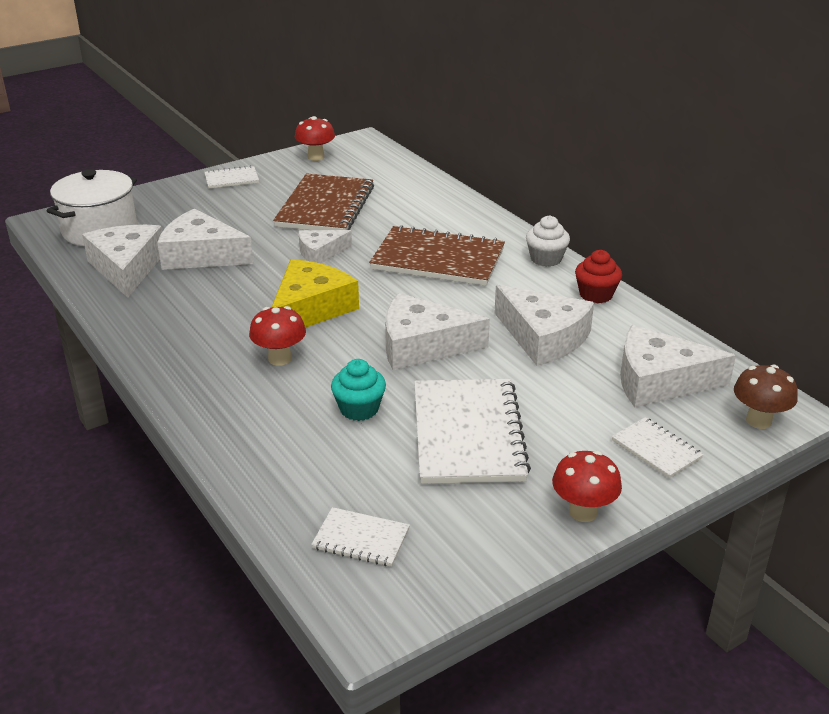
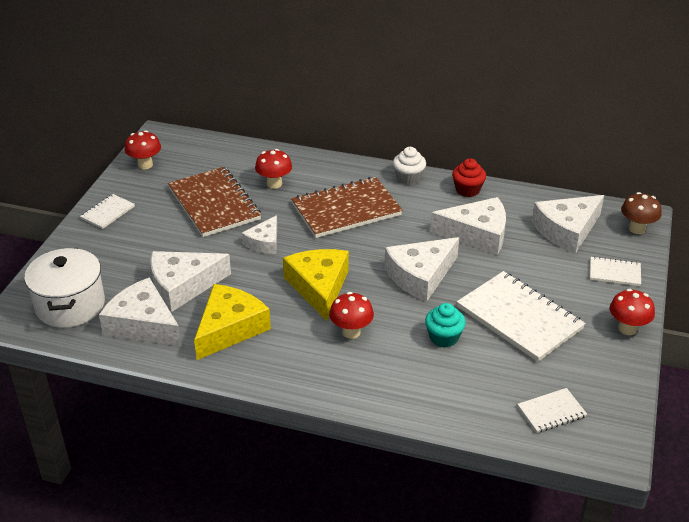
camera: 40 degrees left, 5 degrees up
none -> yellow cheese [194,284,271,360]
none -> red mushroom [255,149,292,189]

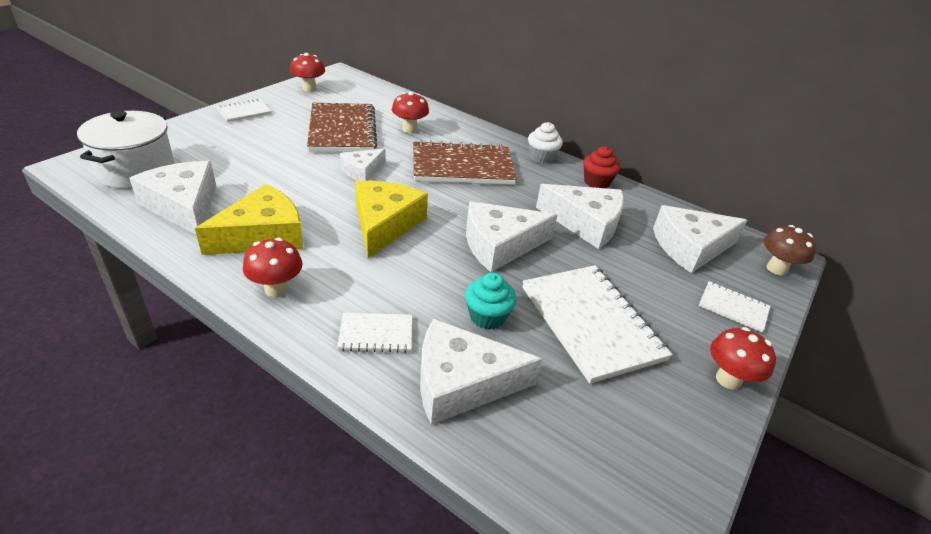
camera: 15 degrees right, 0 degrees up
white cheese [150,251,231,312] -> white cheese moved to [420,319,543,425]
red mushroom [329,292,374,339] -> red mushroom moved to [243,238,303,297]
white notebook [517,388,587,433] -> white notebook moved to [337,313,412,353]

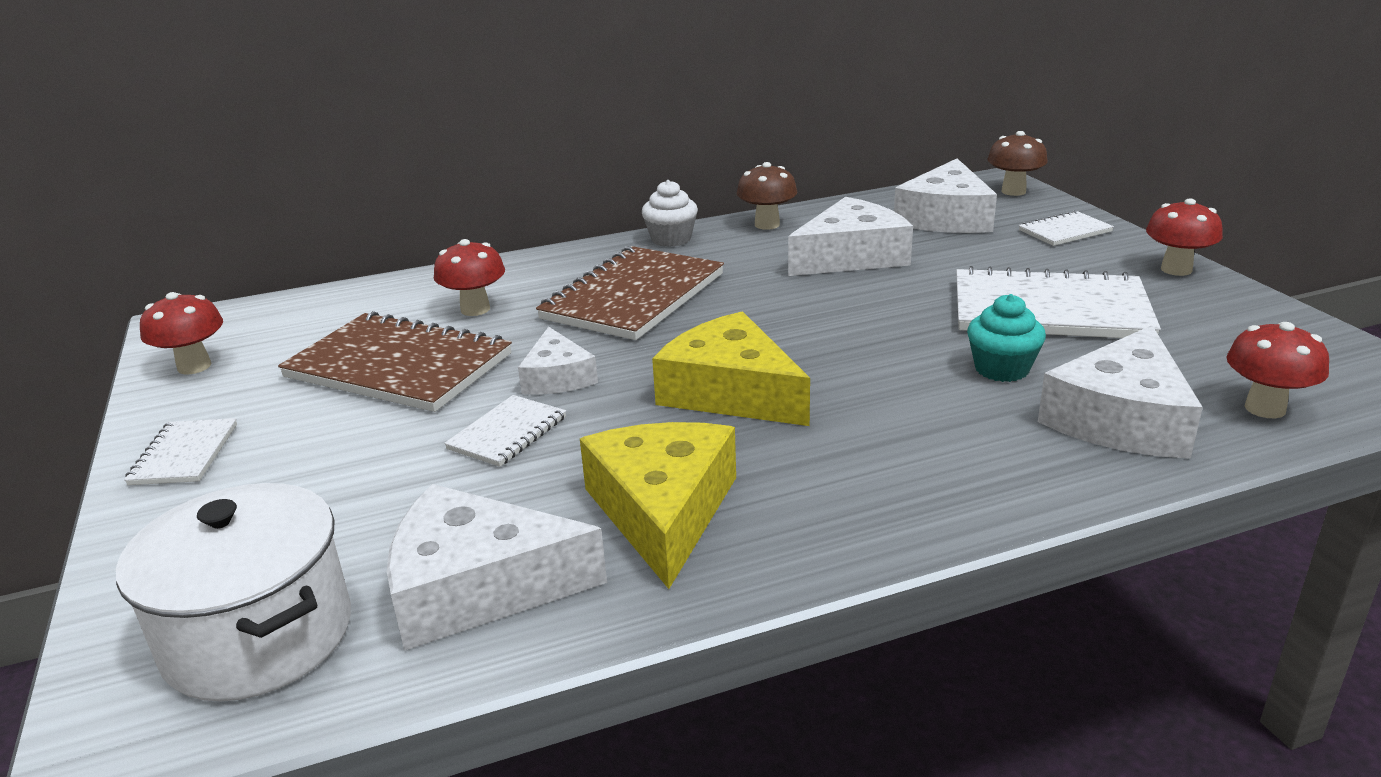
camera: 50 degrees left, 10 degrees down
red mushroom [243,238,303,297] -> red mushroom moved to [1227,322,1329,418]
white notebook [337,313,412,353] -> white notebook moved to [444,395,566,467]
white cheese [466,201,557,272] -> none
red cupcake [583,146,620,188] -> brown mushroom [737,162,798,230]

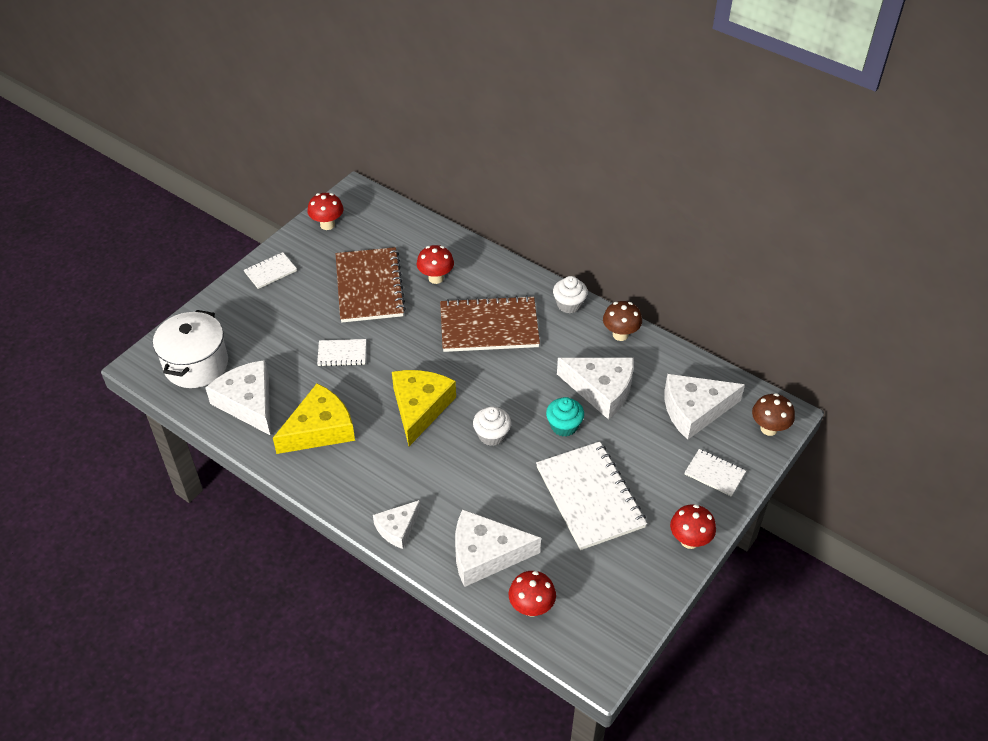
camera: 55 degrees right, 20 degrees up
white cheese [518,326,598,394] -> white cheese moved to [373,500,421,549]
turquoise cupcake [967,294,1046,382] -> turquoise cupcake moved to [546,397,584,437]
none -> white cupcake [473,406,511,446]

